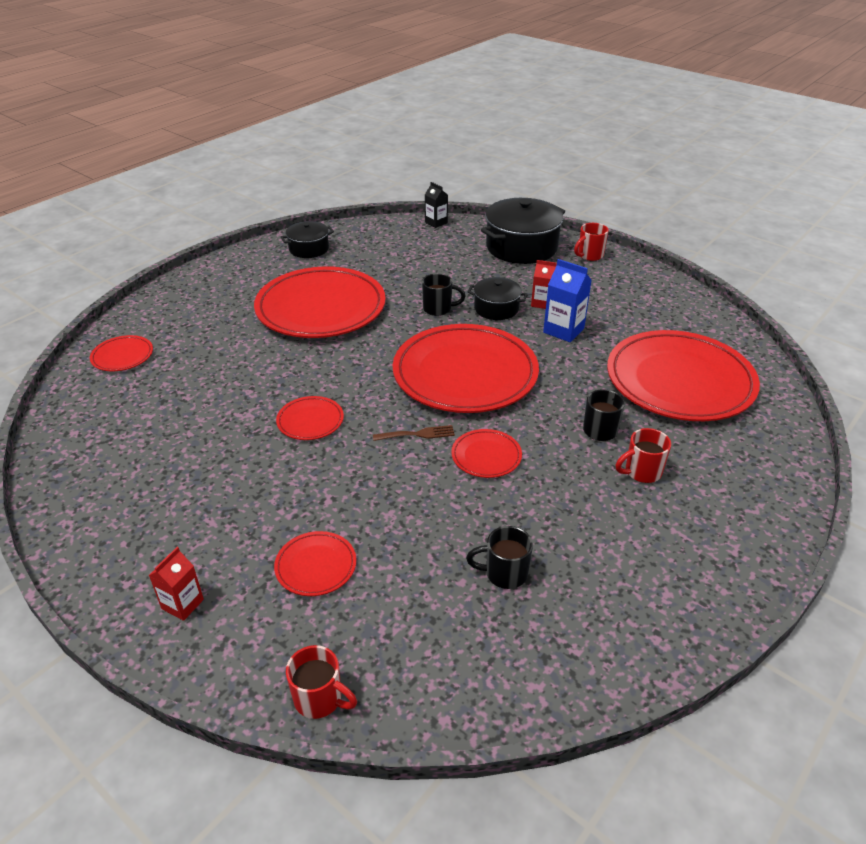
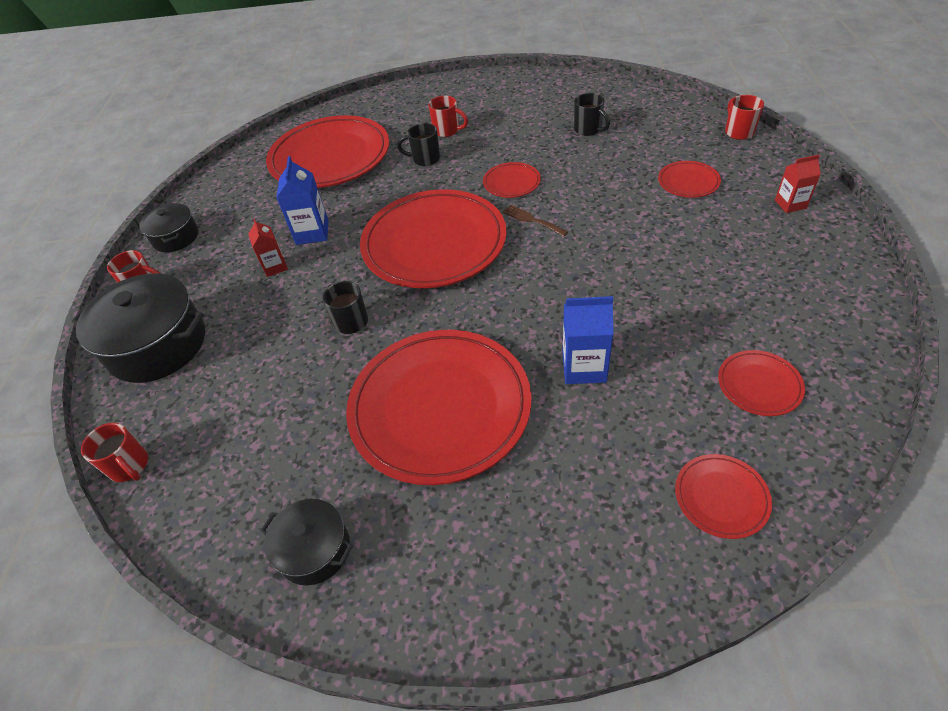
camera: 125 degrees left, 10 degrees up
red plate [276,396,344,440] -> red plate moved to [718,350,805,416]
black carton [425,182,448,228] -> red mug [81,423,148,482]
black pot [468,277,528,320] -> black pot moved to [139,203,199,252]
none -> blue carton [562,296,614,384]

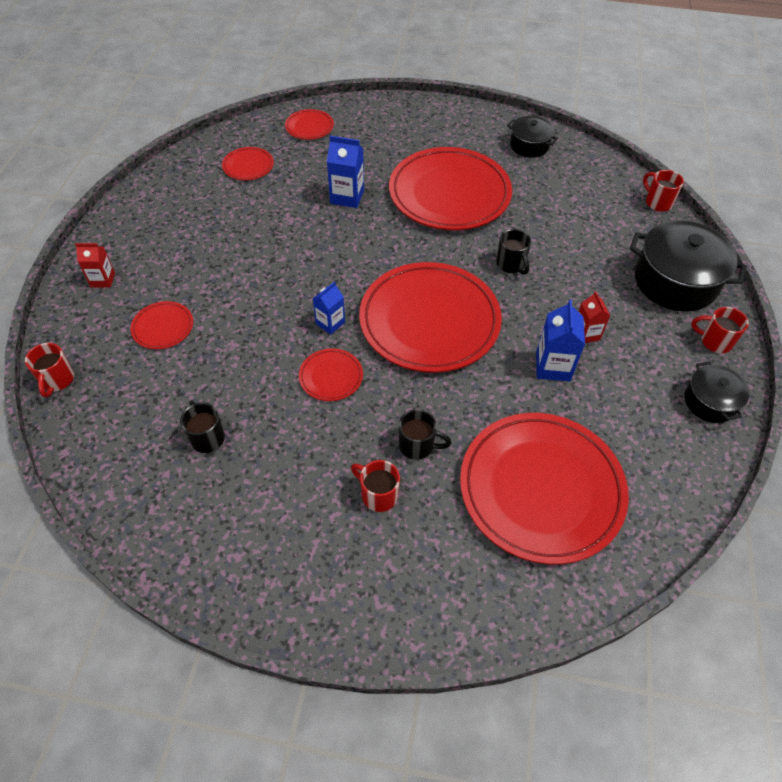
camera: 175 degrees left, 5 degrees up
brown fork [503,205,568,236] -> blue carton [313,281,345,334]

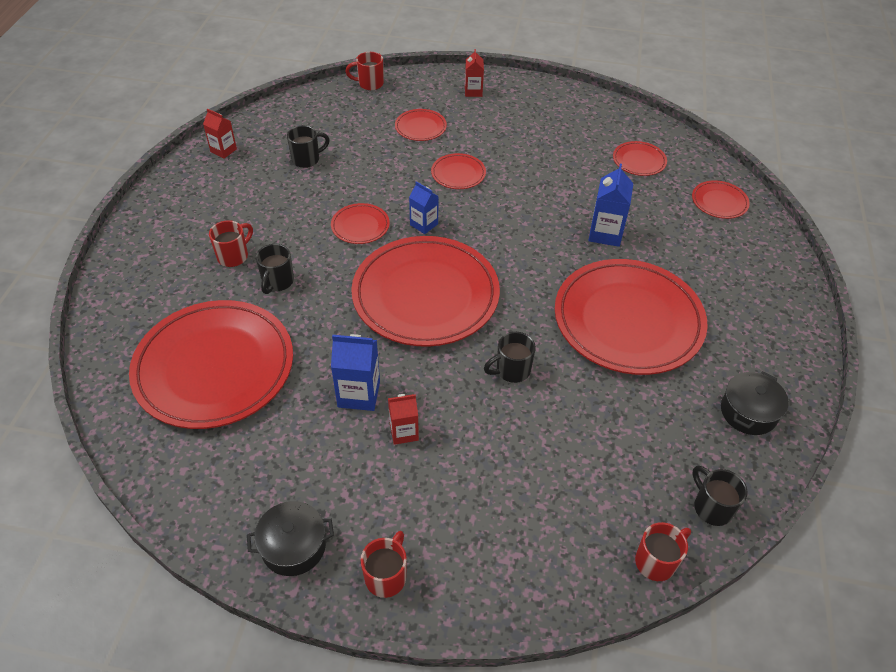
camera: 90 degrees right, 5 degrees down
black pot [630,220,747,312] -> none
none -> red carton [203,108,237,159]
none -> red plate [431,153,486,189]
none -> black mug [692,465,748,526]

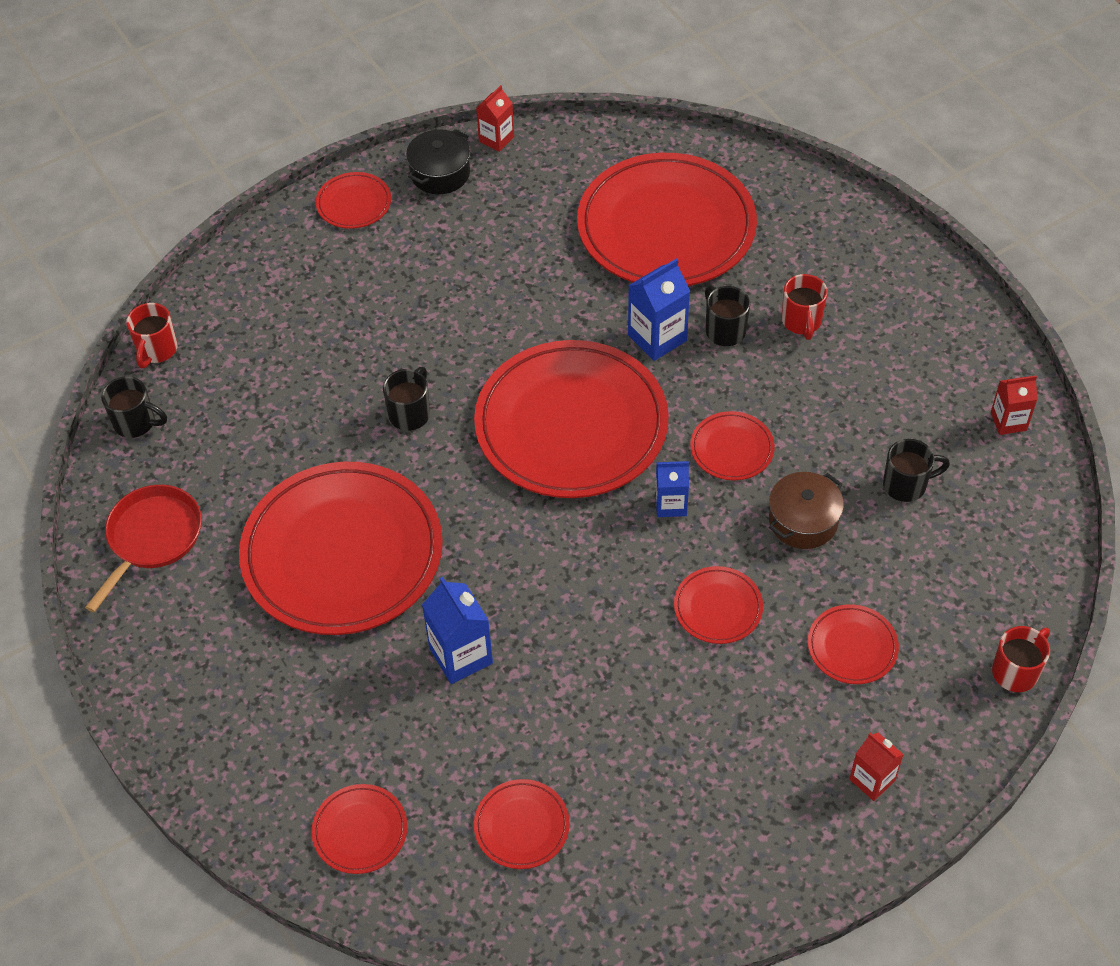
camera: 140 degrees right, 5 degrees up
black mug [287,126,330,168] -> black mug turned 120 degrees counterclockwise [883,439,950,502]
blue carton [331,334,380,411] -> blue carton moved to [628,258,690,361]
red mug [361,531,407,598] -> red plate [316,172,391,229]
red carton [388,394,419,445] -> red carton moved to [476,85,514,152]
black pot [721,371,789,435] -> red pan [85,485,202,612]
none -> brown pot [769,472,844,549]

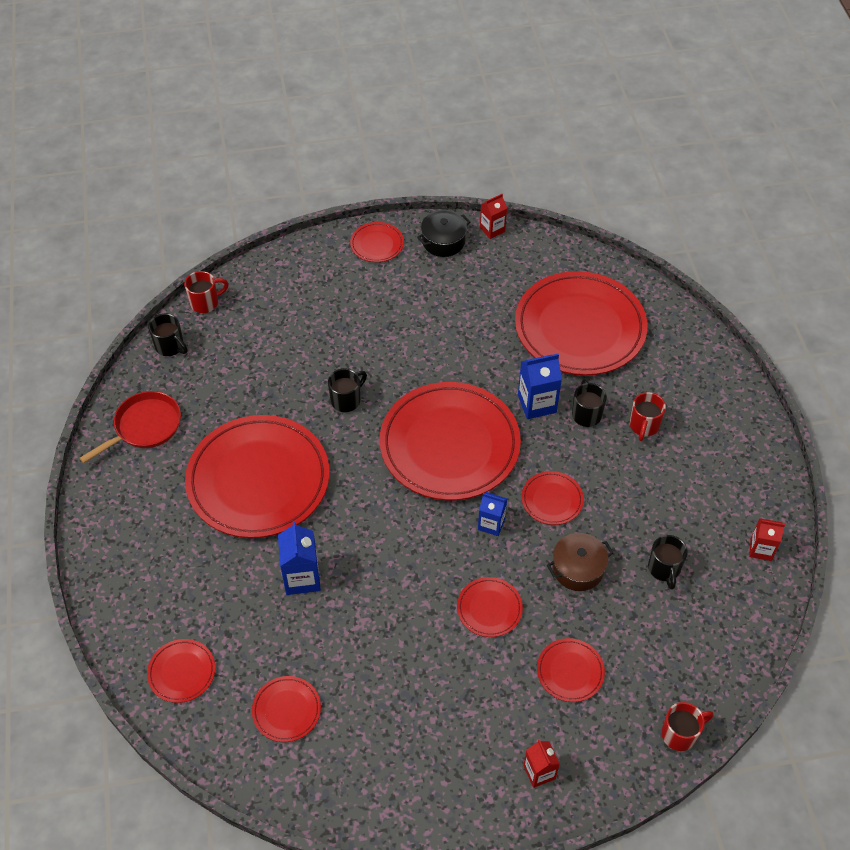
camera: 20 degrees right, 0 degrees up
red mug [126,303,177,368] -> red mug turned 150 degrees counterclockwise [184,271,229,313]
black mug [883,439,950,502] -> black mug turned 75 degrees clockwise [648,535,688,590]

